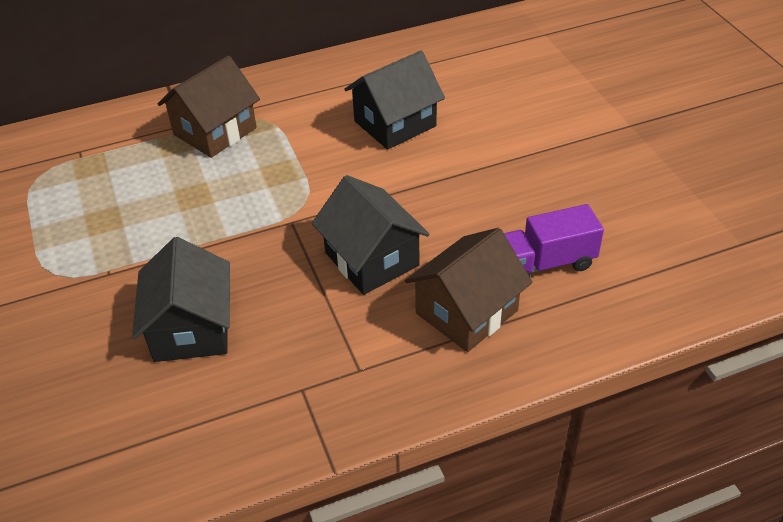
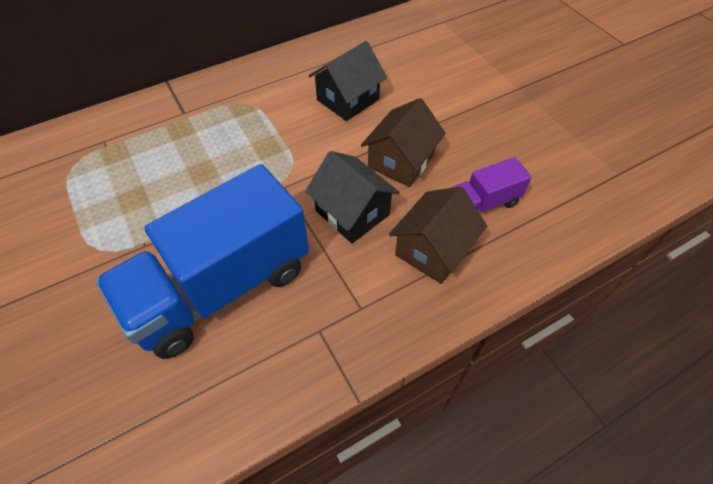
camera: 10 degrees left, 10 degrees up
black house [132,237,230,362] -> blue truck [96,164,309,359]
brown house [158,55,260,158] -> brown house moved to [361,98,446,187]

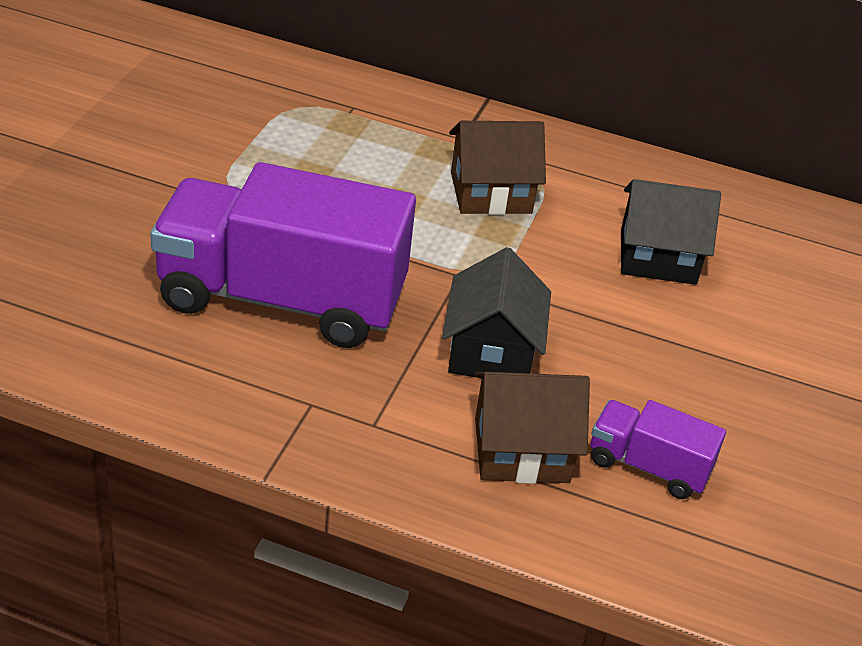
camera: 45 degrees right, 15 degrees down
blue truck [96,164,309,359] -> purple truck [150,162,416,348]
brown house [361,98,446,187] -> brown house moved to [449,121,546,215]

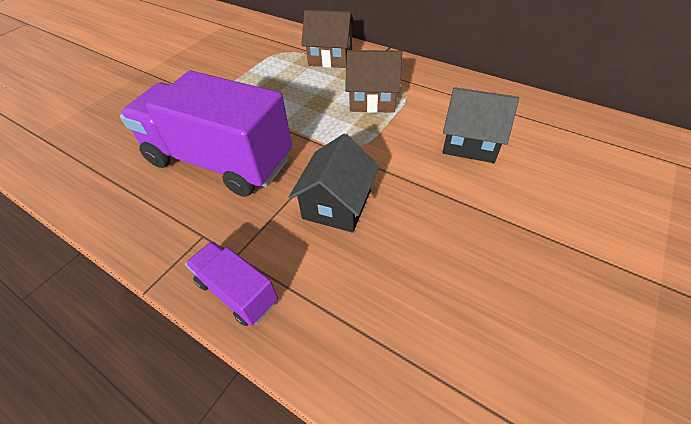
camera: 20 degrees right, 10 degrees up
brown house [474,372,590,484] -> brown house moved to [301,10,355,68]
purple truck [591,400,726,499] -> purple truck moved to [185,241,278,326]

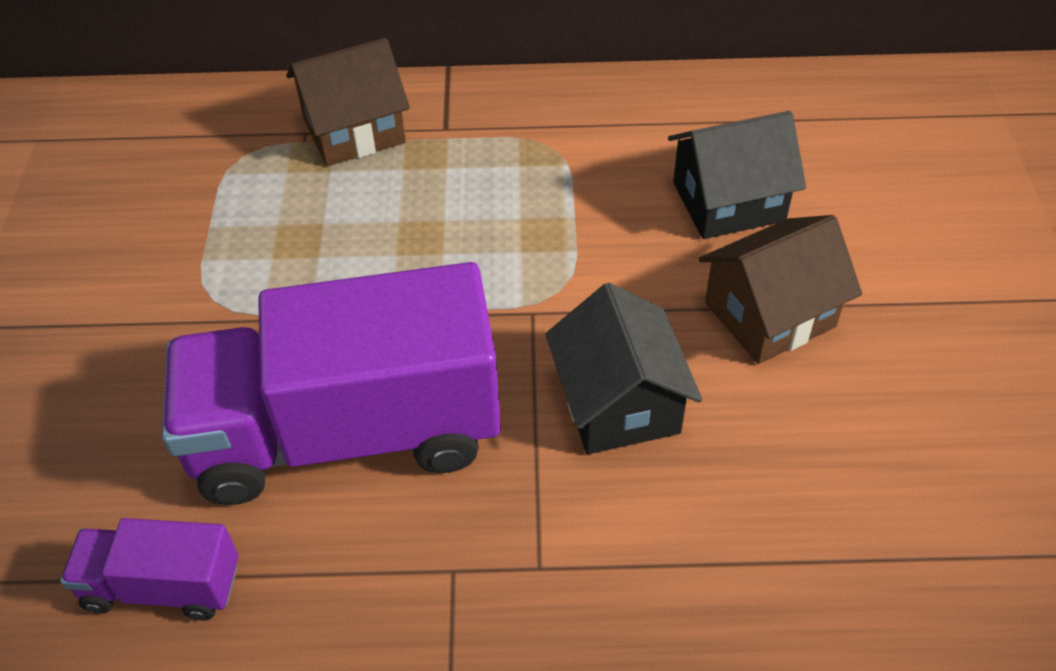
camera: 35 degrees left, 0 degrees up
purple truck [185,241,278,326] -> purple truck moved to [60,518,239,620]
brown house [345,50,402,113] -> brown house moved to [699,215,862,364]

